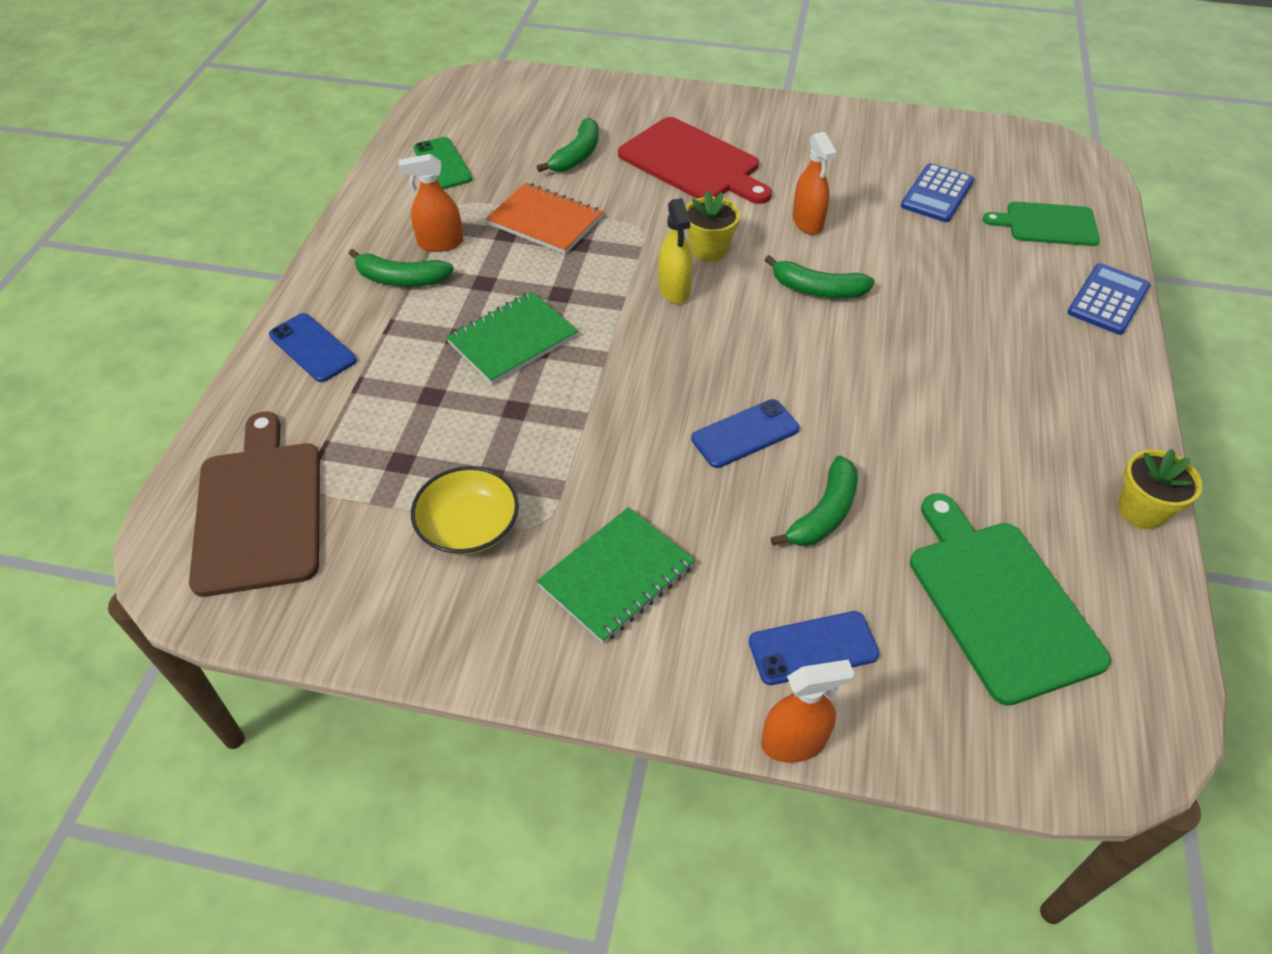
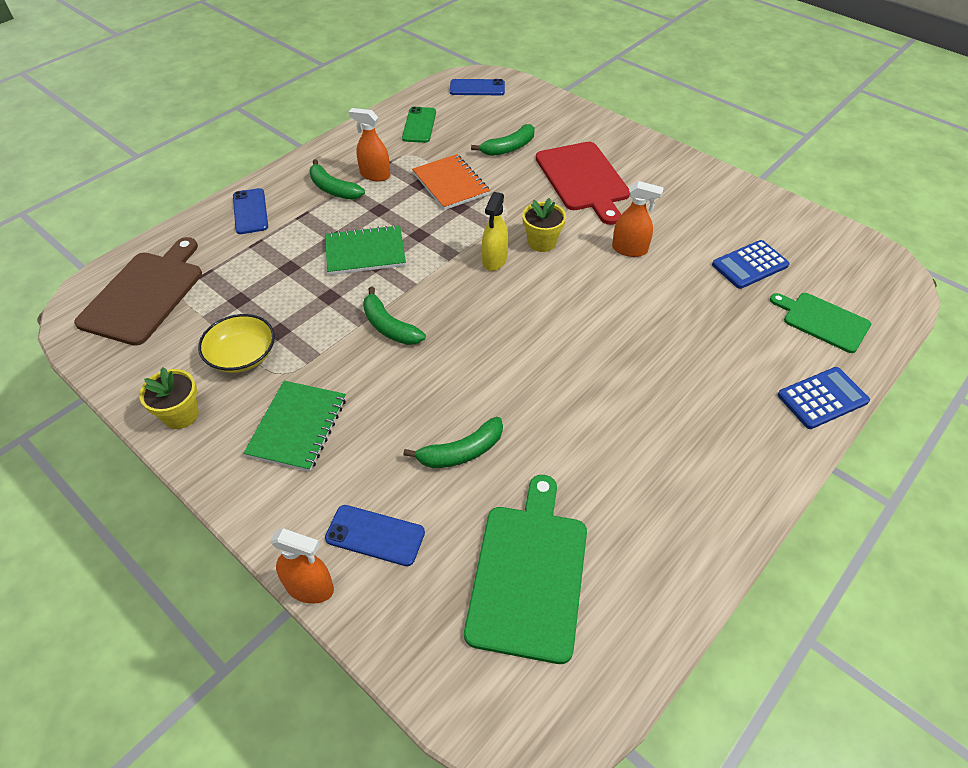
camera: 30 degrees right, 0 degrees up
green notebook [537,507,695,644] -> green notebook turned 60 degrees counterclockwise [244,381,346,472]
blue phone [691,399,799,468] -> blue phone moved to [450,79,505,95]
green banana [765,255,875,298] -> green banana moved to [363,286,426,345]
orange spray bottle [792,132,837,235] -> orange spray bottle turned 90 degrees counterclockwise [612,181,664,257]
yellow flower pot [1118,449,1203,529] -> yellow flower pot moved to [139,367,199,429]

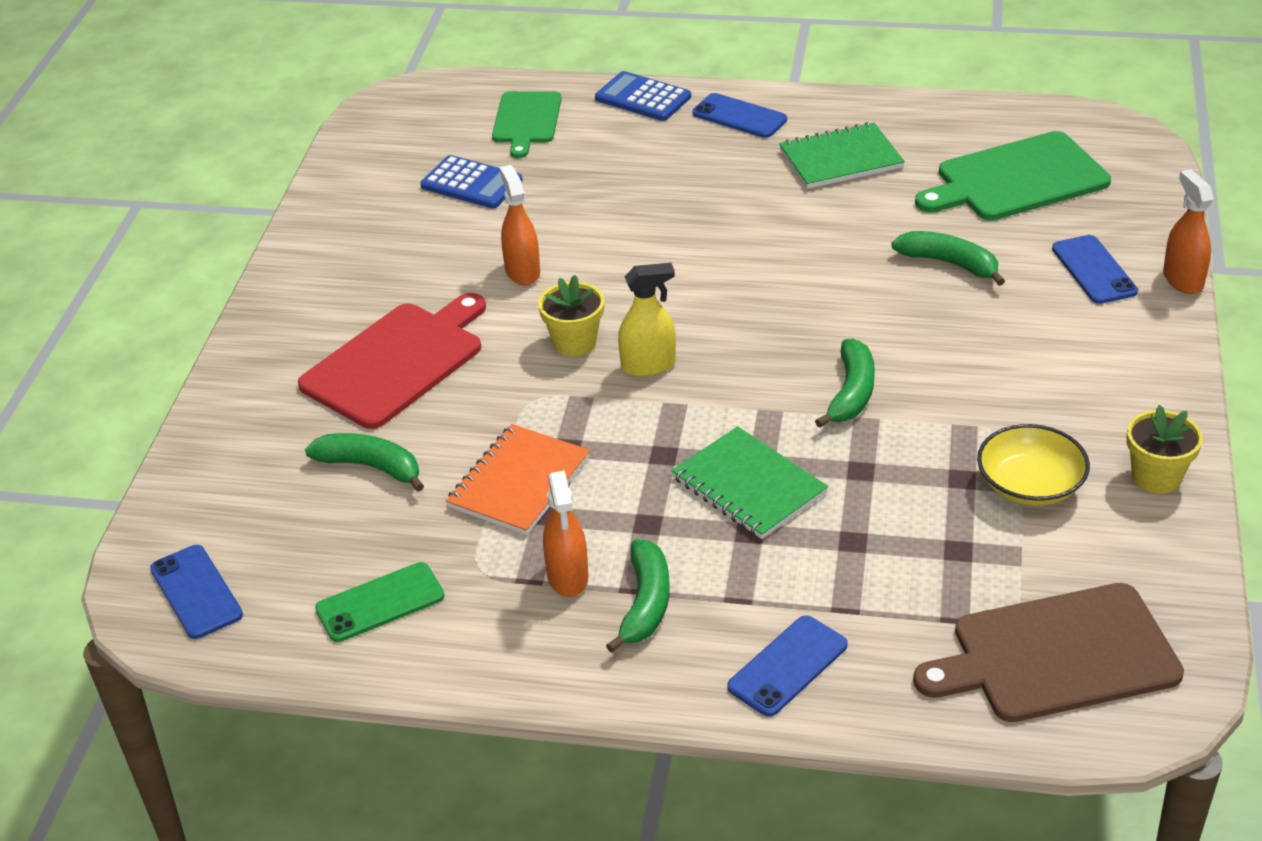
camera: 120 degrees left, 10 degrees down
green notebook [244,381,346,472] -> green notebook moved to [779,122,905,189]
none -> blue phone [693,93,787,138]

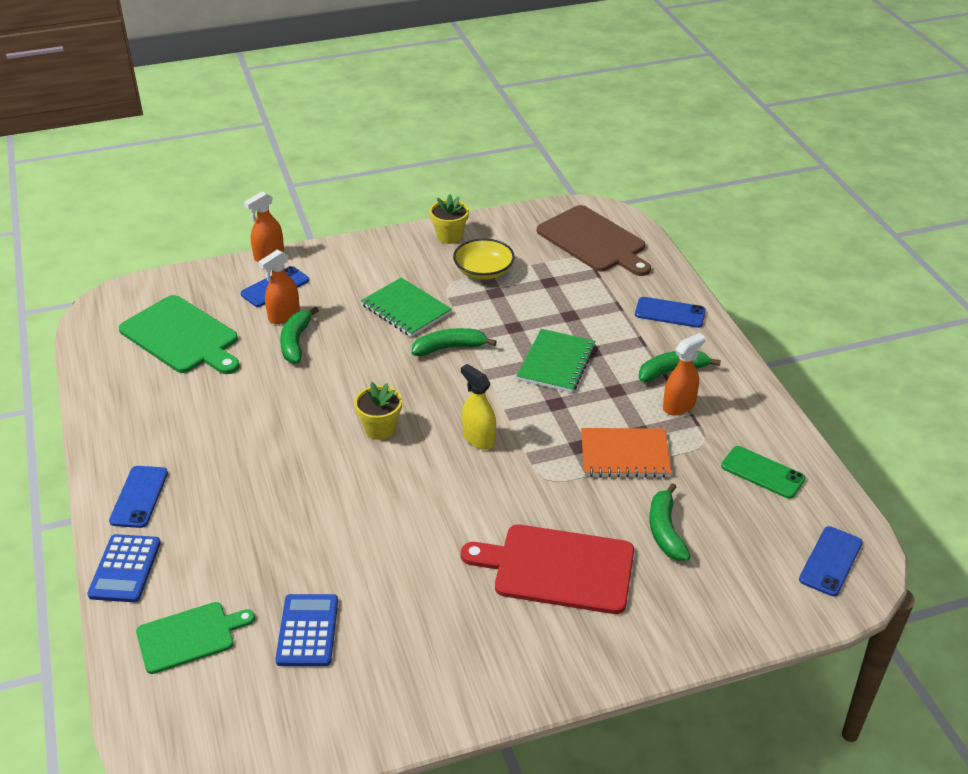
camera: 120 degrees left, 0 degrees up
orange spray bottle [500,165,540,285] -> orange spray bottle moved to [258,250,300,324]
yellow flower pot [538,275,604,357] -> yellow flower pot moved to [354,382,402,440]
green notebook [779,122,905,189] -> green notebook moved to [361,277,452,337]

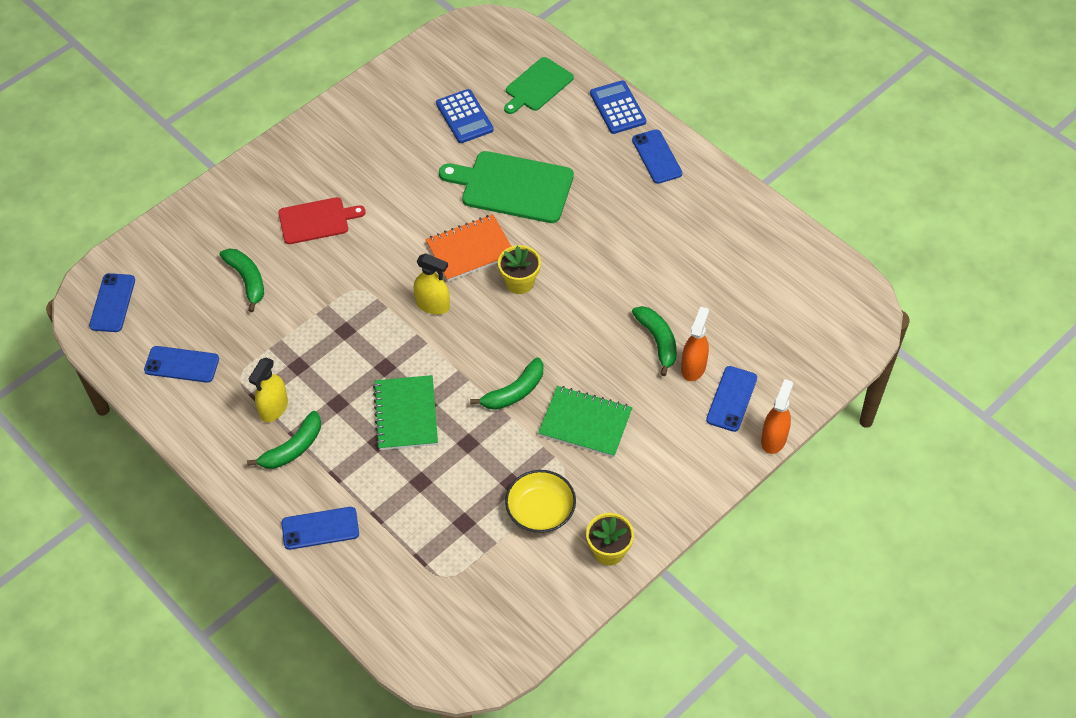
camera: 155 degrees right, 15 degrees up
green cutting board [119,295,240,374] -> green cutting board moved to [439,151,574,223]
red cutting board [461,525,634,614] -> red cutting board [278,197,366,244], size x0.64
brown cutting board [537,205,651,276] -> none
orange notebook [581,428,671,478] -> orange notebook moved to [425,214,512,282]
orange spray bottle [663,333,706,416] -> yellow spray bottle [249,357,288,422]
green phone [721,446,806,499] -> blue phone [144,346,219,383]

